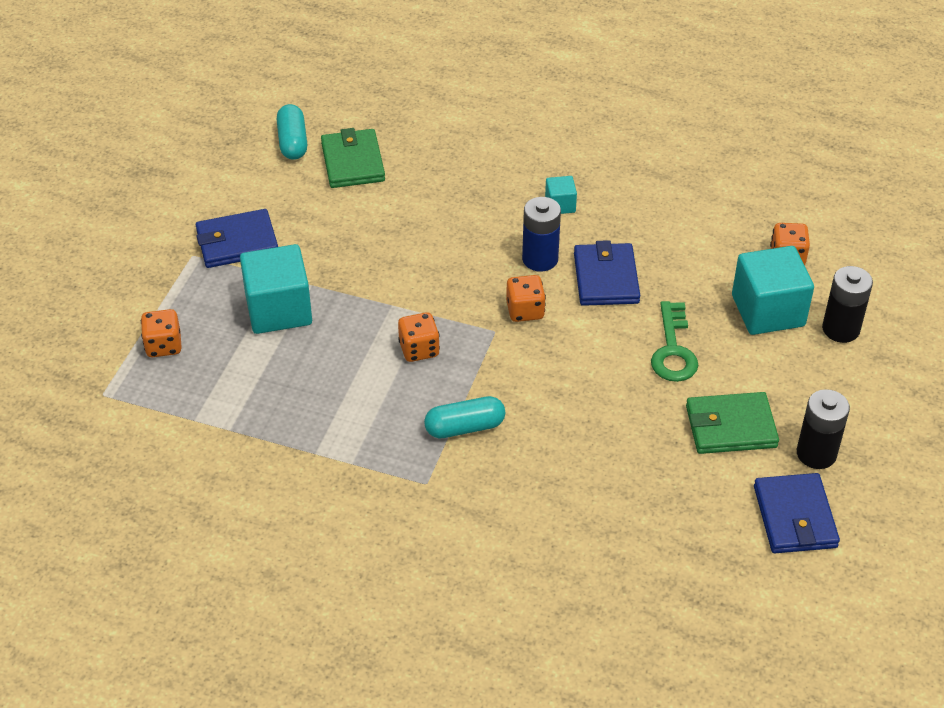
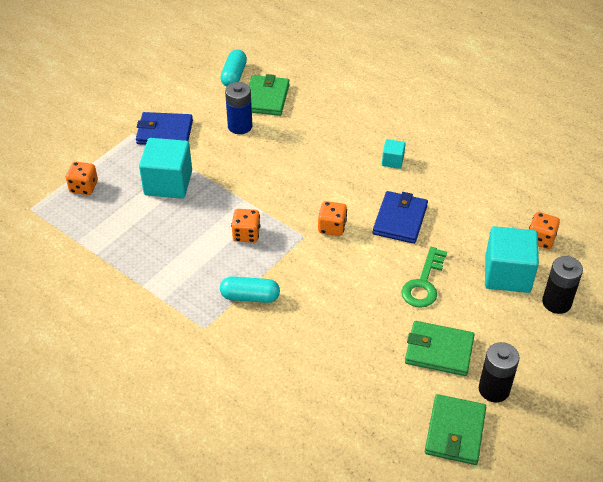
camera: 20 degrees right, 0 degrees up
blue battery [522,197,561,272] -> blue battery moved to [225,82,252,134]
blue wallet [754,473,840,553] -> green wallet [425,394,486,465]

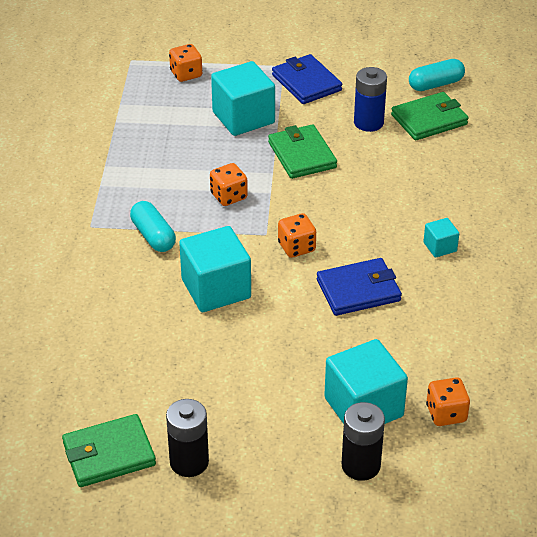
camera: 55 degrees right, 5 degrees down
green key [401,247,447,308] -> none
green wallet [405,321,475,376] -> green wallet moved to [268,124,337,179]
none -> turquoise cube [179,226,251,312]

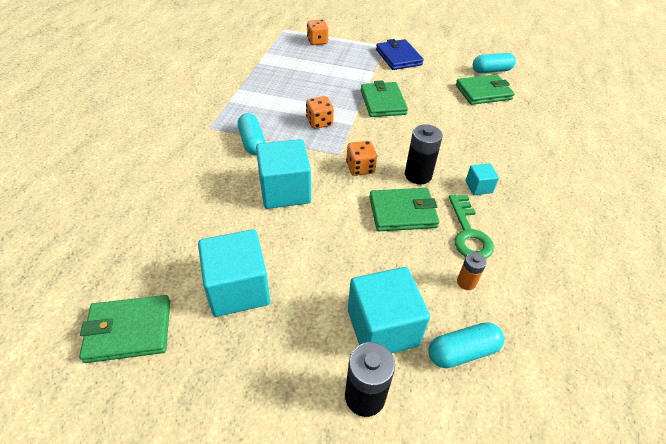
camera: 10 degrees right, 5 degrees up
black battery [166,399,209,477] -> black battery moved to [405,124,443,184]
turquoise cube [211,61,275,136] -> turquoise cube moved to [198,229,270,317]
blue wallet [317,258,402,316] -> green wallet [369,188,440,231]
blue battery [354,67,387,132] -> none
orange dice [426,378,470,426] -> turquoise capsule [429,322,504,368]
none -> green key [449,195,494,259]
none -> orange battery [457,252,487,290]

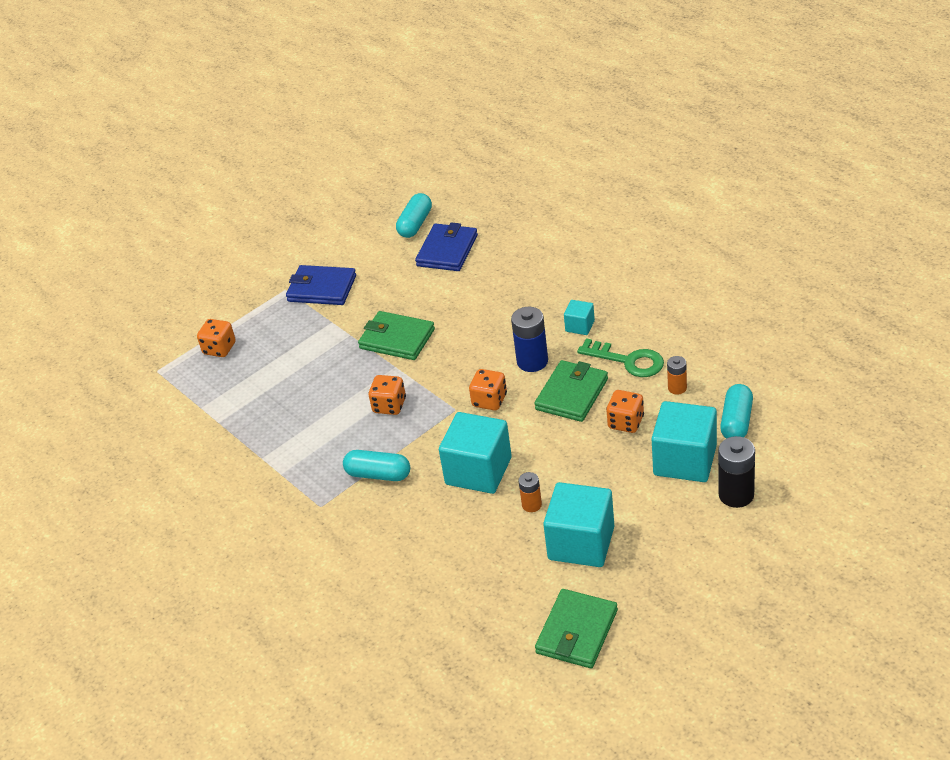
camera: 50 degrees left, 5 degrees down
black battery [405,124,443,184] -> blue battery [511,307,548,372]
green wallet [456,74,515,105] -> blue wallet [415,222,478,271]
none -> orange battery [518,472,542,512]
none -> orange dice [606,390,644,433]

